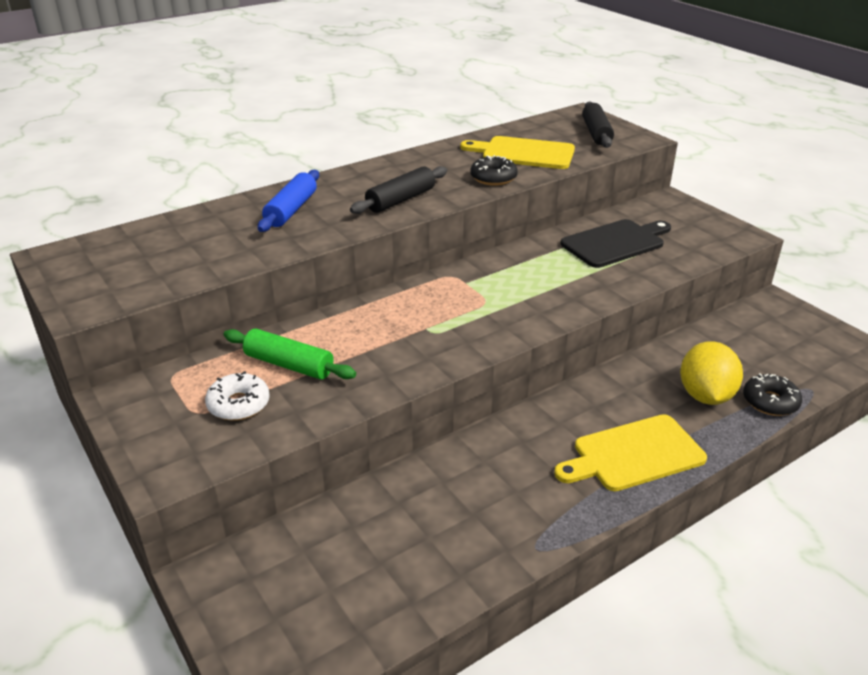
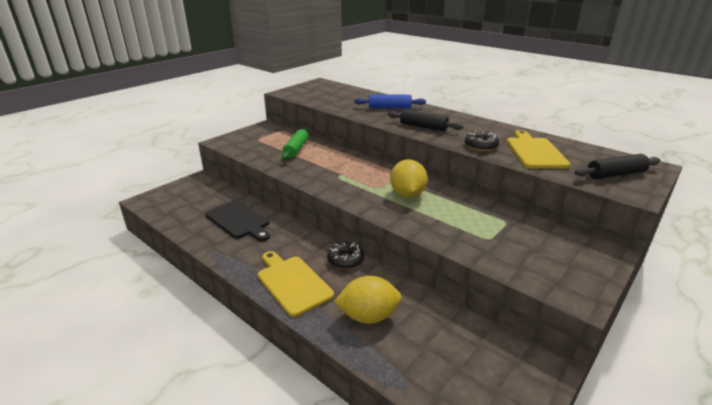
camera: 75 degrees right, 5 degrees down
white donut [205,371,270,421] -> none
black cutting board [560,219,671,268] -> black cutting board moved to [205,200,270,241]
black donut [743,373,802,416] -> black donut moved to [327,242,364,269]
none -> yellow lemon [390,159,428,198]

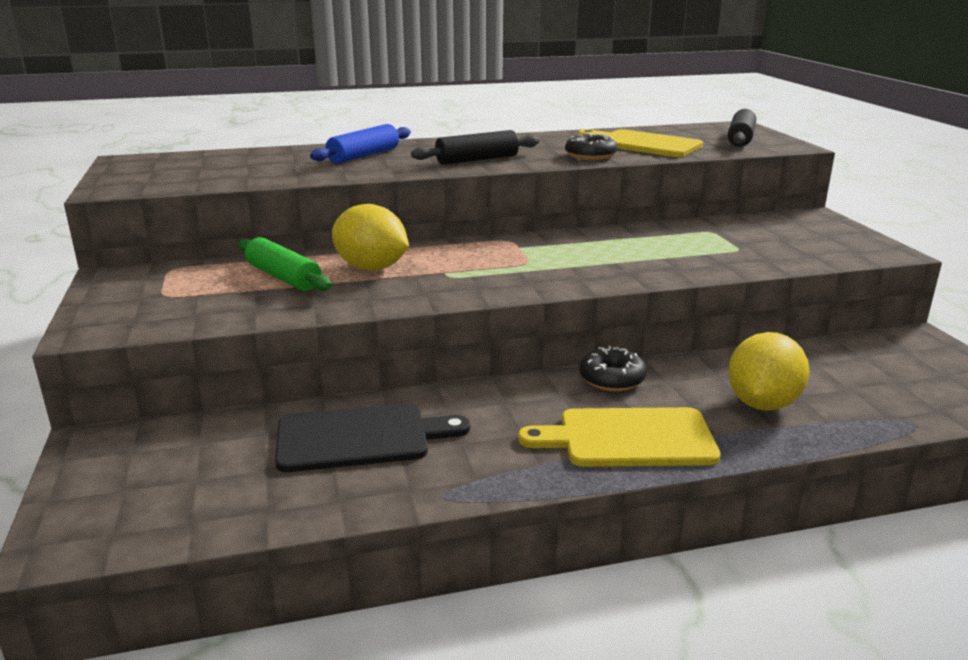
camera: 55 degrees left, 5 degrees down
yellow lemon [390,159,428,198] -> yellow lemon moved to [332,204,409,271]

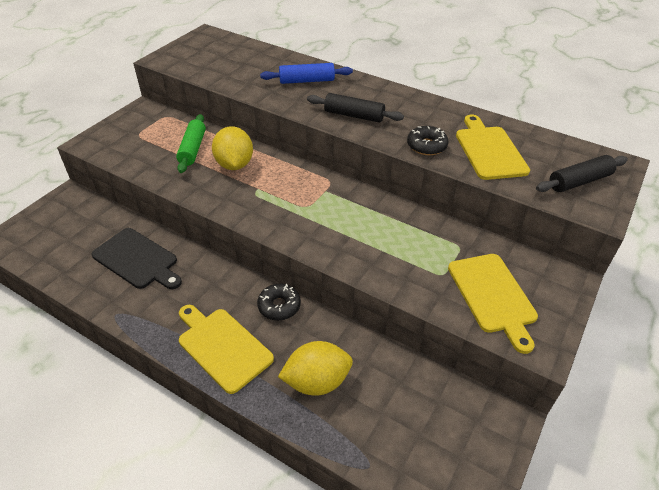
camera: 45 degrees right, 20 degrees up
none -> yellow cutting board [448,254,538,354]

